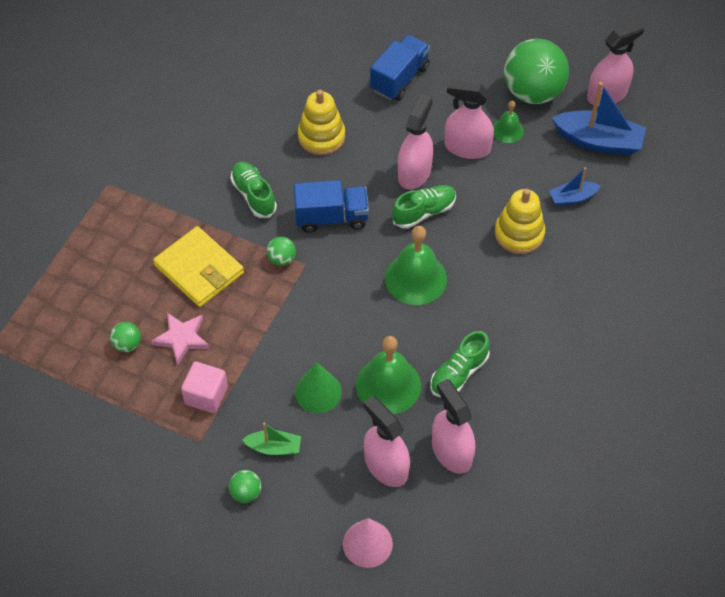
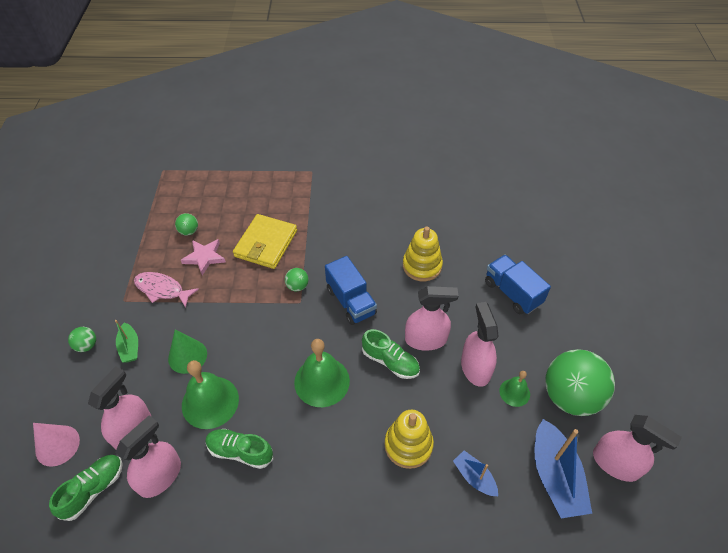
camera: 65 degrees right, 5 degrees down
pink cube [181,362,228,413] -> pink fish [134,272,199,308]
green shoe [230,162,277,218] -> green shoe moved to [49,455,123,521]
blue truck [370,34,430,101] -> blue truck turned 135 degrees counterclockwise [485,255,551,314]

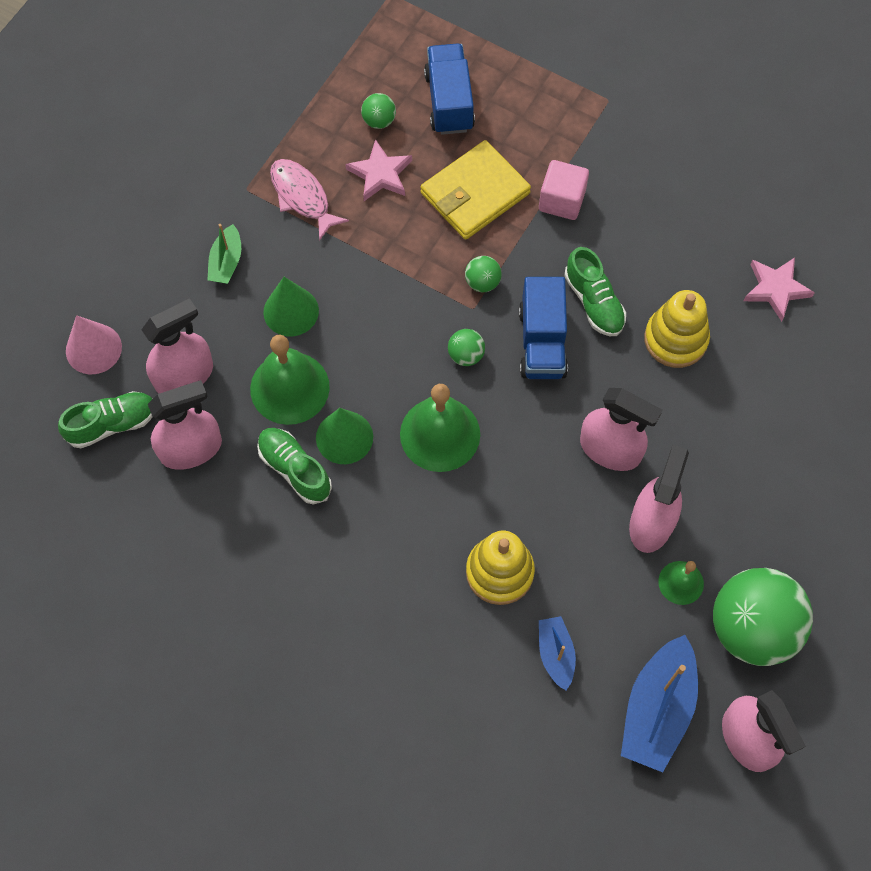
camera: 30 degrees right, 15 degrees up
green ball [68,327,96,352] -> green ball moved to [448,329,485,366]
green shoe [362,329,420,379] -> green shoe moved to [564,247,626,336]
blue truck [485,255,551,314] -> blue truck moved to [424,43,475,135]
none -> green cone [316,408,373,464]
none -> pink cube [539,160,589,220]
none -> pink star [744,257,815,322]

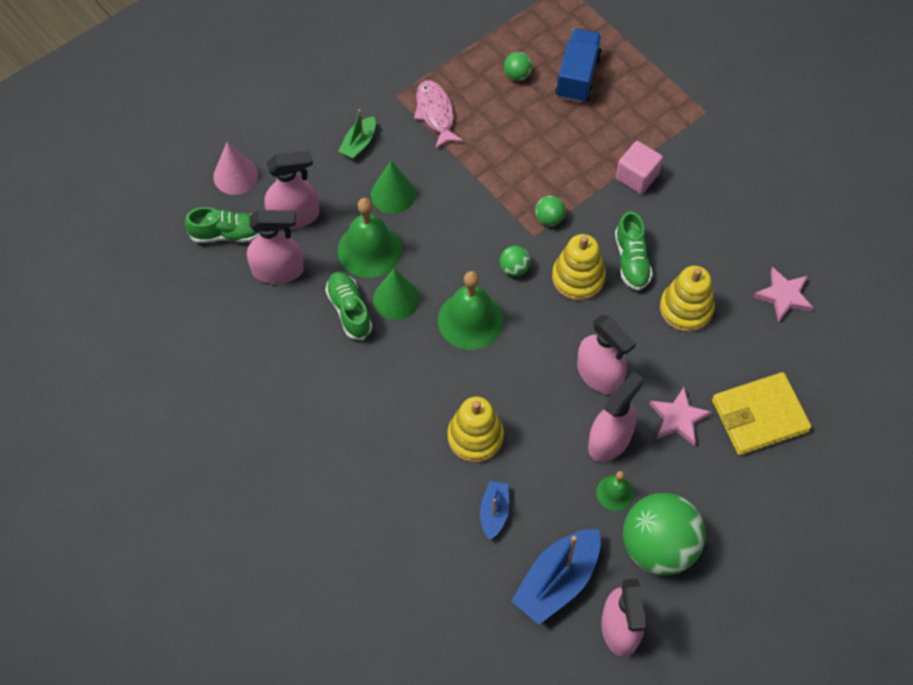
camera: 20 degrees right, 5 degrees down
pink star [345,139,412,201] -> pink star moved to [649,387,712,446]
yellow wallet [420,140,531,239] -> yellow wallet moved to [712,372,811,455]
blue truck [519,277,568,379] -> yellow stacking toy [552,234,606,301]

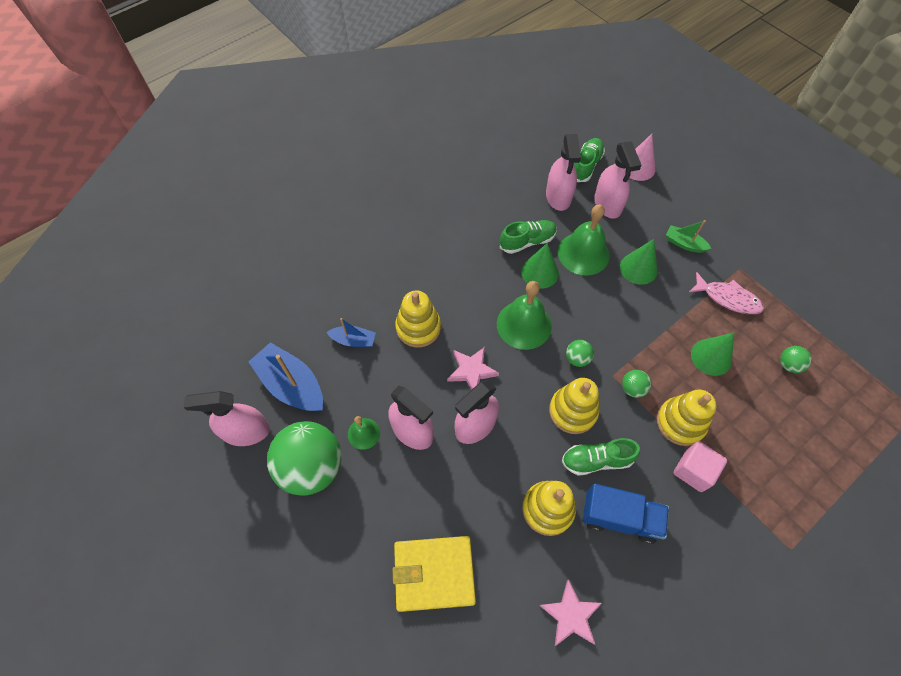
camera: 90 degrees right, 0 degrees up
green shoe [185,207,259,243] -> green shoe turned 150 degrees counterclockwise [574,138,605,182]
pink fish [414,80,464,149] -> pink fish turned 45 degrees clockwise [689,272,764,314]
blue truck [555,29,602,103] -> blue truck moved to [583,484,669,544]
pink star [649,387,712,446] -> pink star moved to [447,347,499,390]
yellow wallet [712,372,811,455] -> yellow wallet turned 75 degrees counterclockwise [393,536,476,612]
none -> yellow stacking toy [657,389,717,446]
none -> green cone [691,333,734,376]

